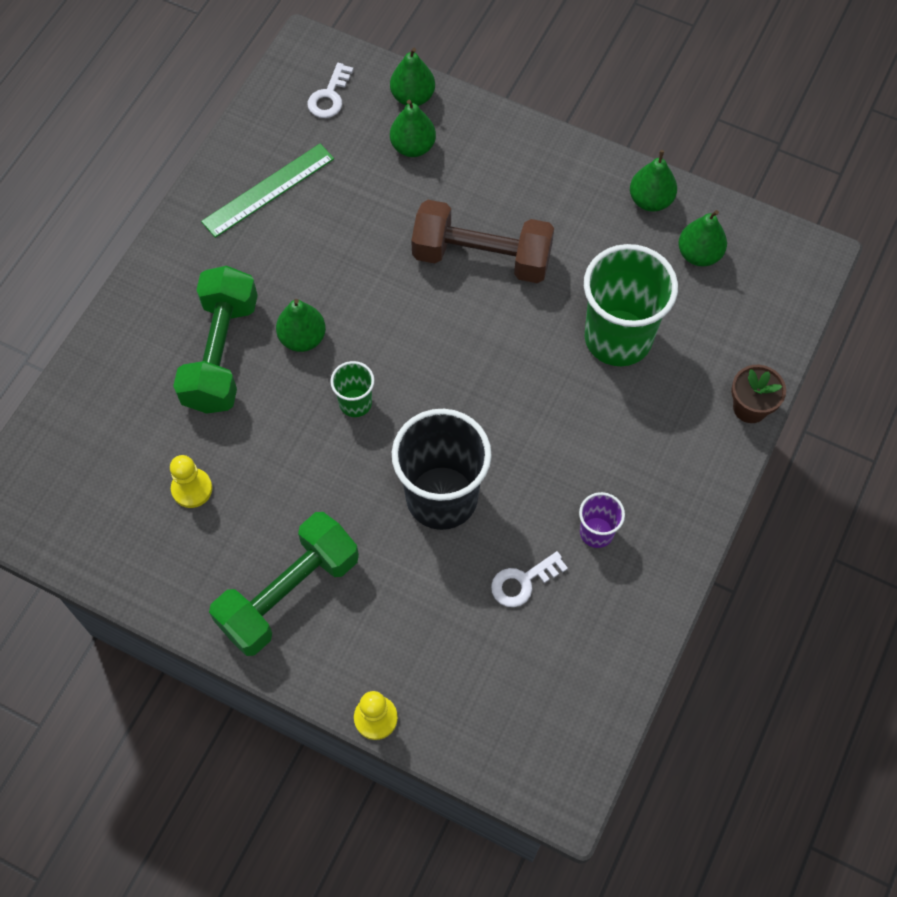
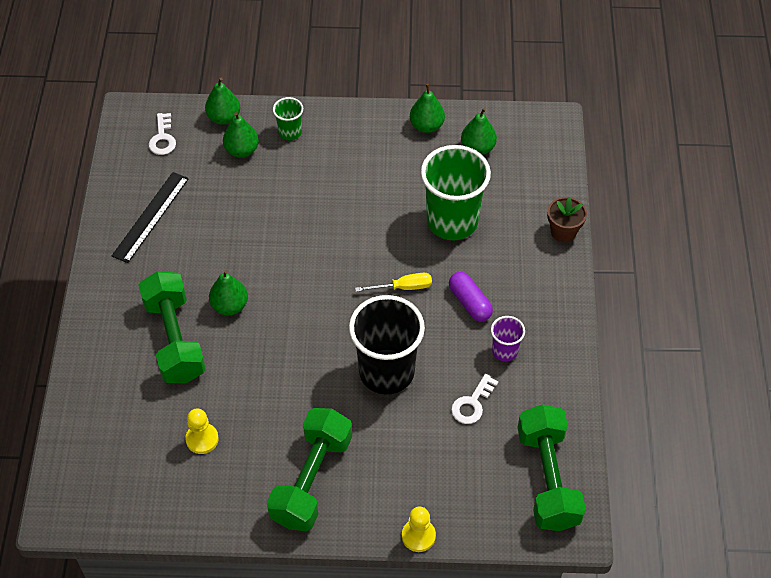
camera: 25 degrees left, 10 degrees down
green ruler [201,144,334,238] -> black ruler [112,172,189,263]
green cup [330,361,374,417] -> green cup moved to [273,97,303,140]
brown dumbbell [411,200,554,283] -> none
none -> yellow screwdriver [355,273,432,292]
none -> purple capsule [449,272,493,322]
none -> green dumbbell [517,404,586,531]

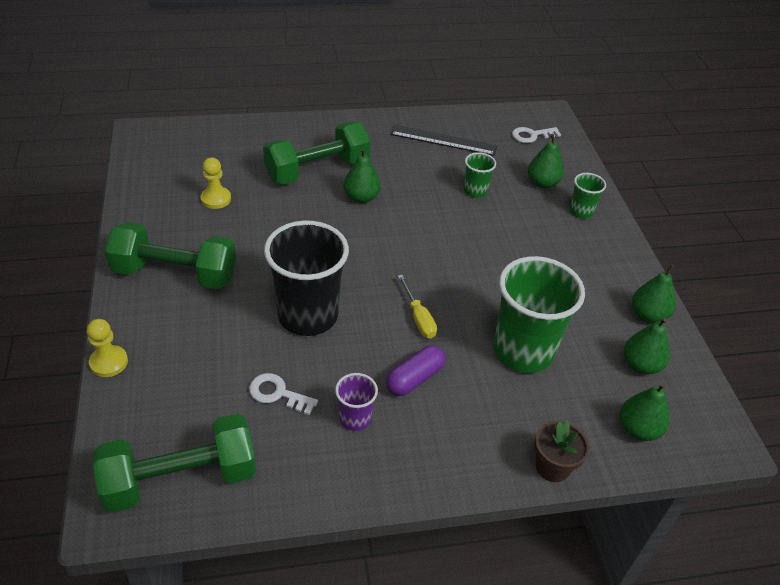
camera: 75 degrees right, 10 degrees down
green pear [205,78,240,125] -> green pear moved to [620,383,670,441]
none -> green cup [464,152,496,198]

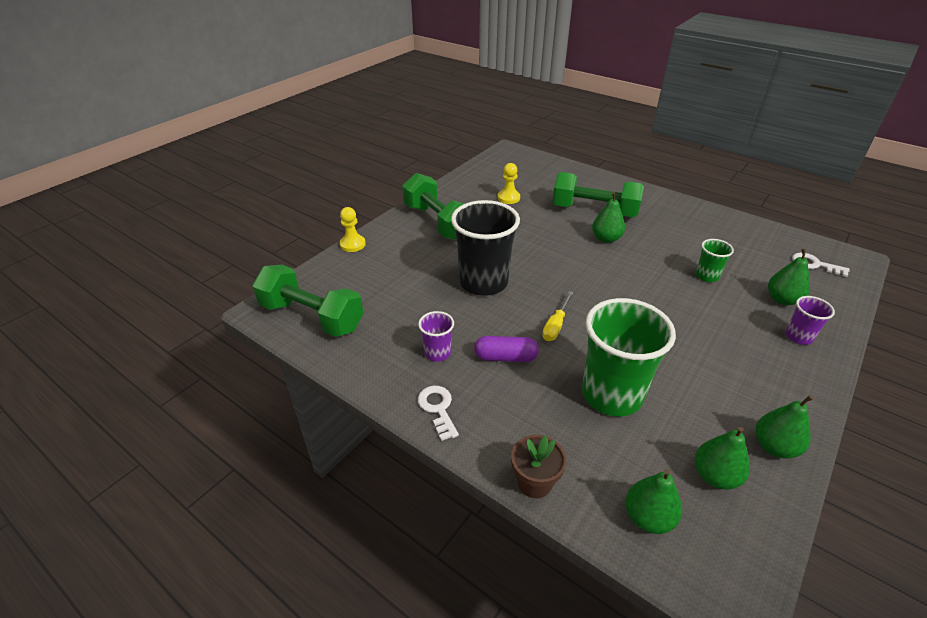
camera: 50 degrees right, 5 degrees down
white key [249,373,318,415] -> white key moved to [418,386,459,441]
black ruler [390,125,497,156] -> none
green cup [570,173,606,219] -> purple cup [785,296,835,345]

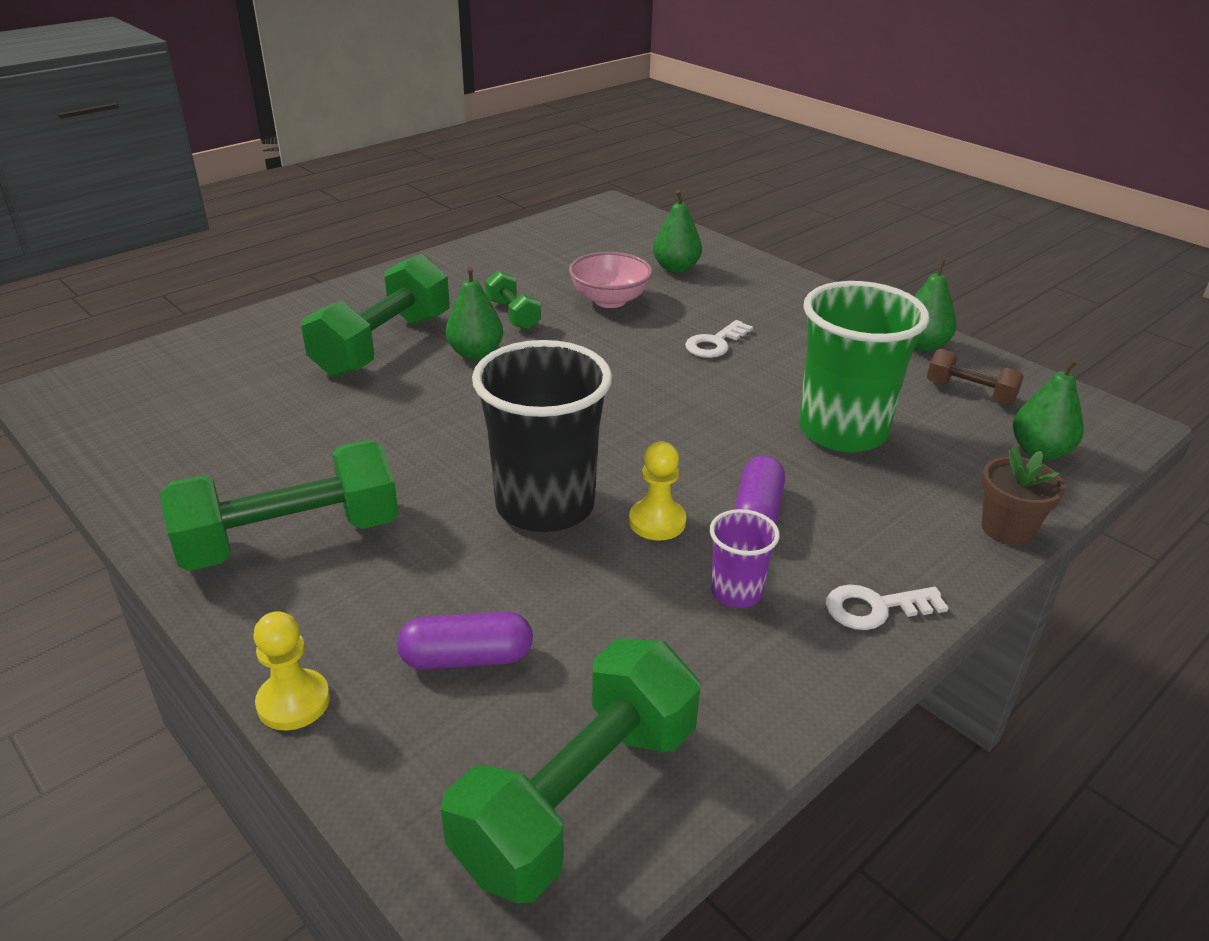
camera: 80 degrees left, 5 degrees down
yellow pawn [498,163,520,204] -> yellow pawn moved to [629,441,686,540]
yellow screwdriver [542,291,574,341] -> none
green pear [695,427,750,490] -> brown dumbbell [927,349,1024,405]
green cup [696,239,734,282] -> pink bowl [569,252,653,308]
purple cup [785,296,835,345] -> none
white key [792,253,850,277] -> white key moved to [685,320,753,358]
none -> purple capsule [397,611,533,670]
none -> green dumbbell [485,270,541,330]

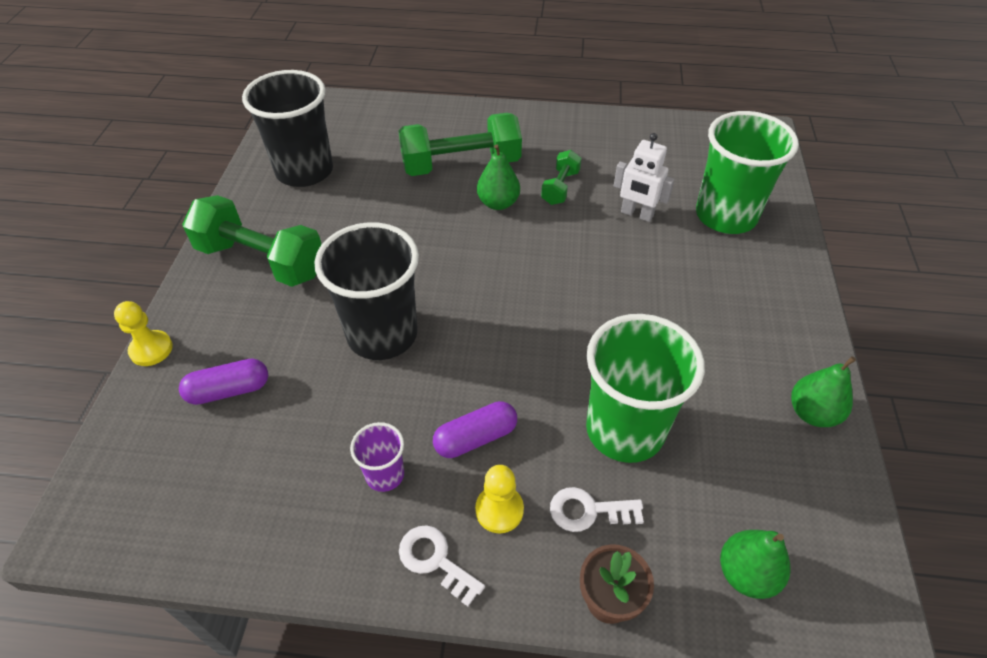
camera: 50 degrees right, 15 degrees up
purple capsule [397,611,533,670] -> purple capsule turned 60 degrees counterclockwise [179,358,268,405]
green dumbbell [441,638,700,903] -> none
pink bowl [569,252,653,308] -> white robot [614,133,674,222]
yellow pawn [629,441,686,540] -> yellow pawn moved to [475,465,524,533]
green pear [653,190,702,273] -> green cup [696,111,799,234]
white key [685,320,753,358] -> white key moved to [550,487,644,532]
brown dumbbell [927,349,1024,405] -> none
none -> black cup [242,70,333,187]

